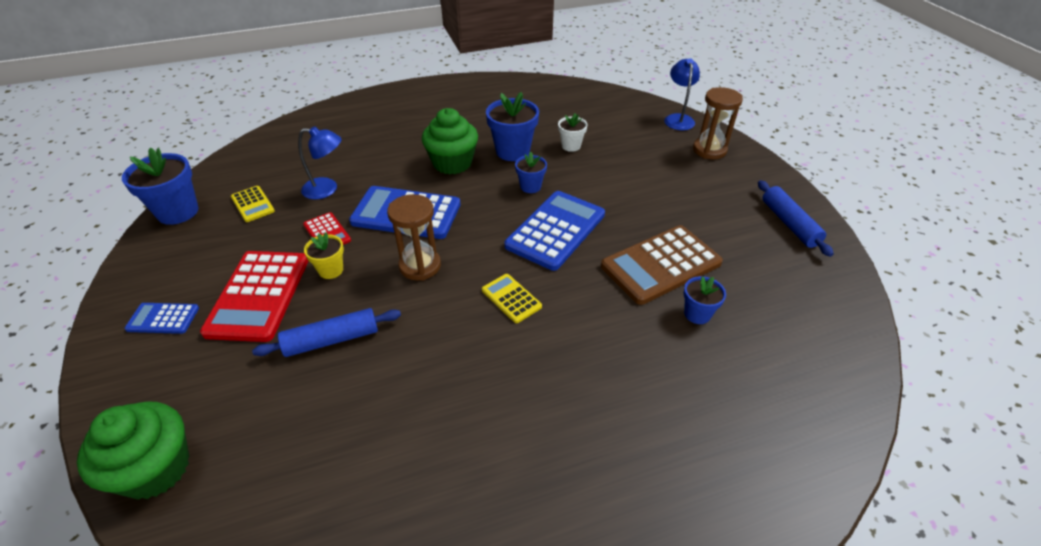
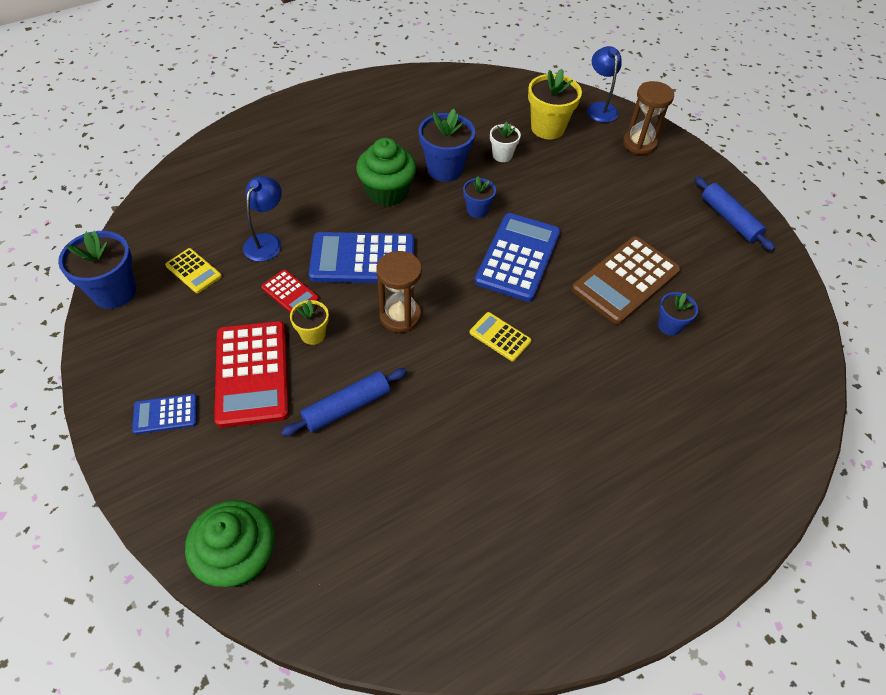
camera: 15 degrees left, 10 degrees up
blue lamp [298,127,342,199] -> blue lamp turned 60 degrees counterclockwise [243,176,282,262]
none -> yellow flower pot [528,69,582,139]

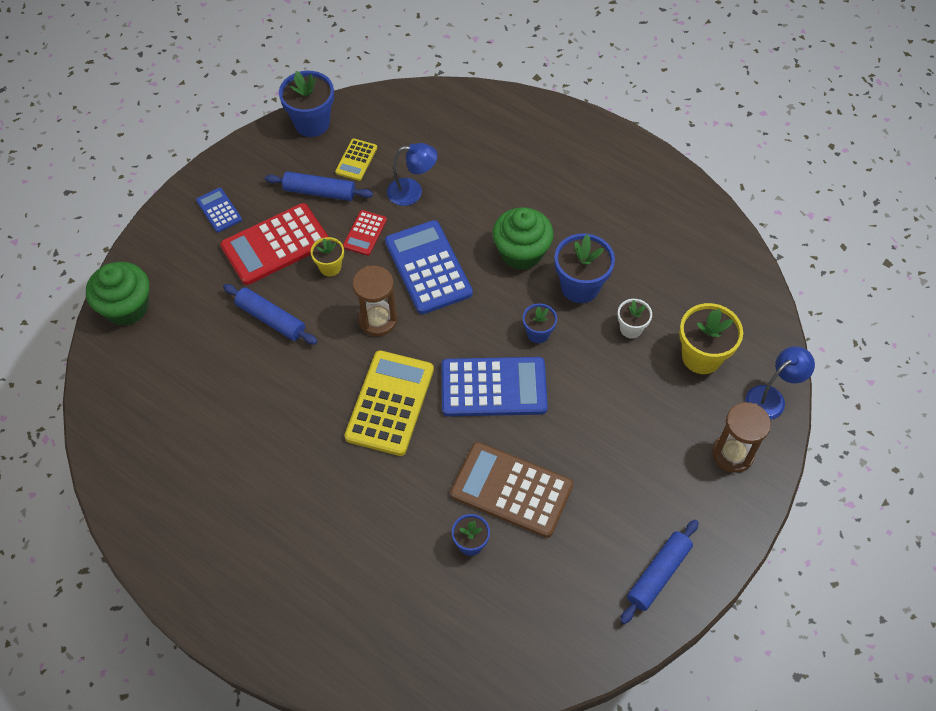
camera: 70 degrees right, 5 degrees up
yellow calculator [470,312,532,361] -> yellow calculator [344,350,434,456], size x1.98
none -> blue rolling pin [265,171,373,201]

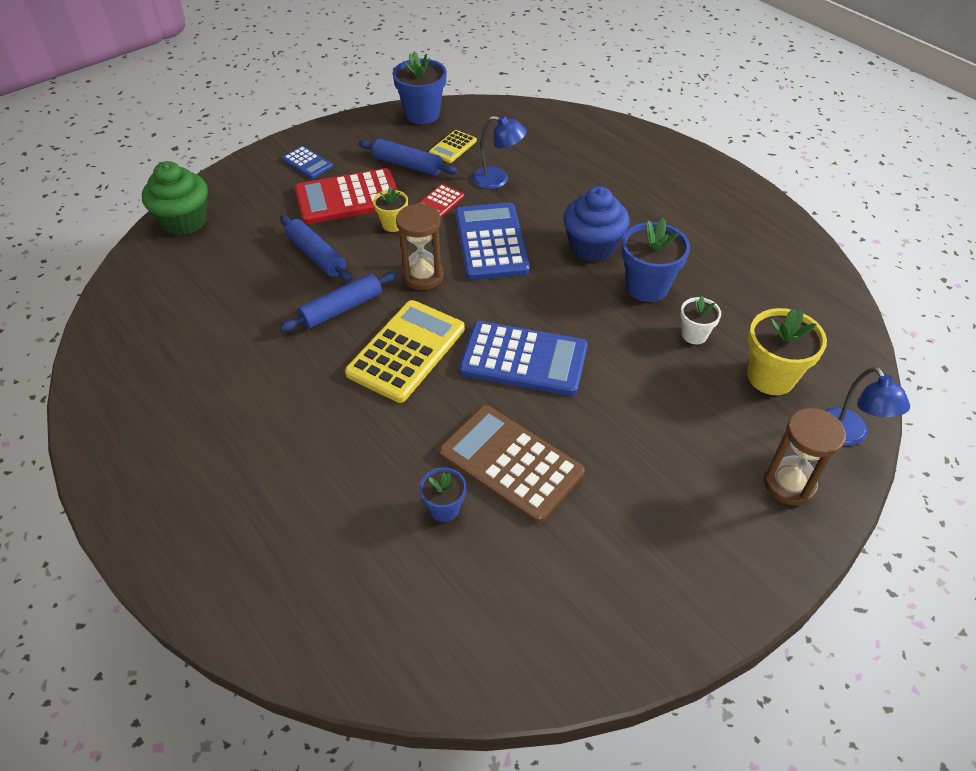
camera: 15 degrees right, 10 degrees down
blue calculator [196,188,242,233] -> blue calculator turned 150 degrees clockwise [282,146,333,179]
green cupcake [492,207,554,270] -> blue cupcake [563,186,630,262]
blue flower pot [523,303,557,343] -> none
blue rolling pin [620,520,699,624] -> blue rolling pin moved to [280,272,397,332]
blue lamp [745,346,815,419] -> blue lamp turned 90 degrees clockwise [825,367,910,446]

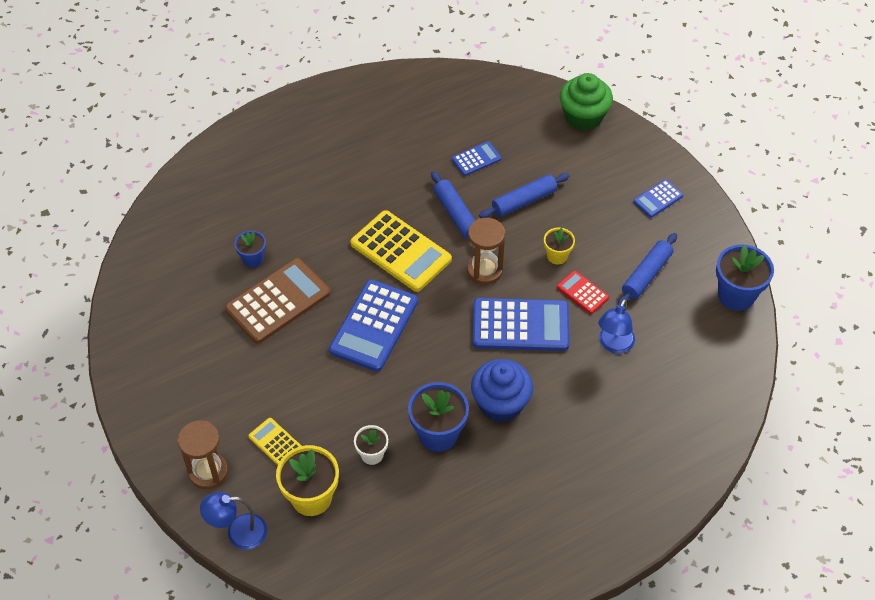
camera: 100 degrees right, 5 degrees up
red calculator [295,168,398,224] -> none
yellow calculator [429,130,477,163] -> yellow calculator moved to [248,418,301,465]
none -> blue calculator [452,141,501,176]

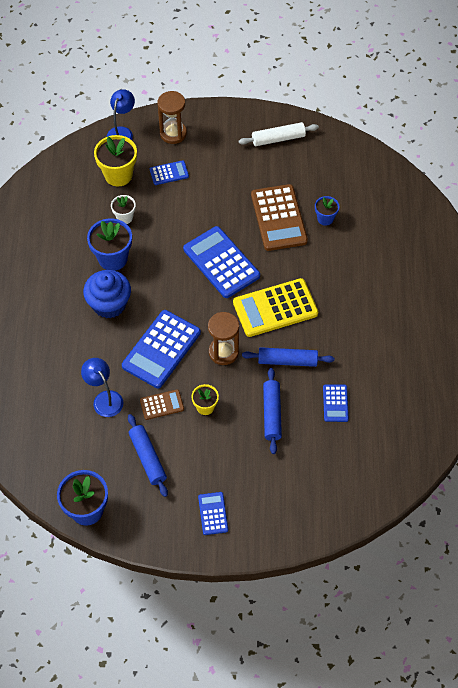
camera: 120 degrees right, 5 degrees up
yellow calculator [248,418,301,465] -> blue calculator [150,160,189,185]
red calculator [557,270,609,314] -> brown calculator [140,389,184,420]
green cupcake [560,73,613,131] -> none
none -> white rolling pin [239,122,319,146]

